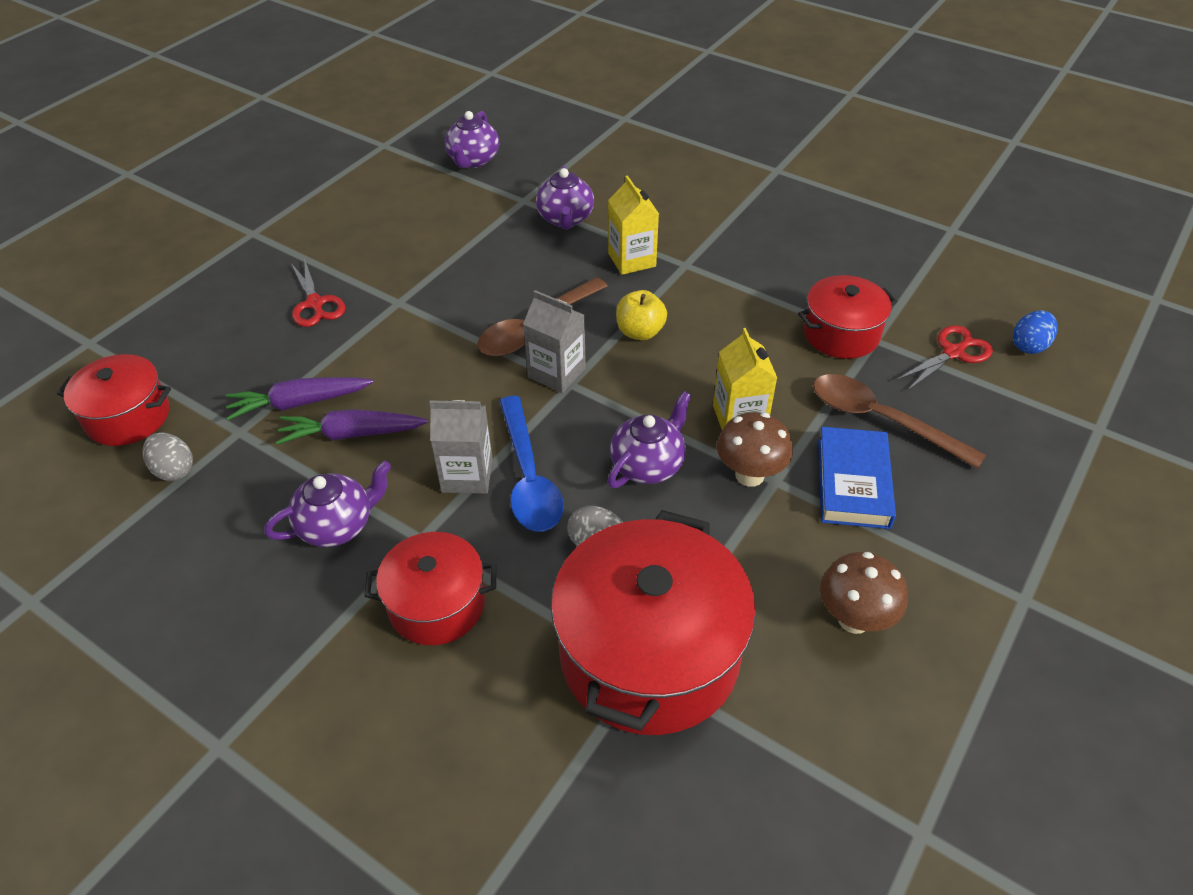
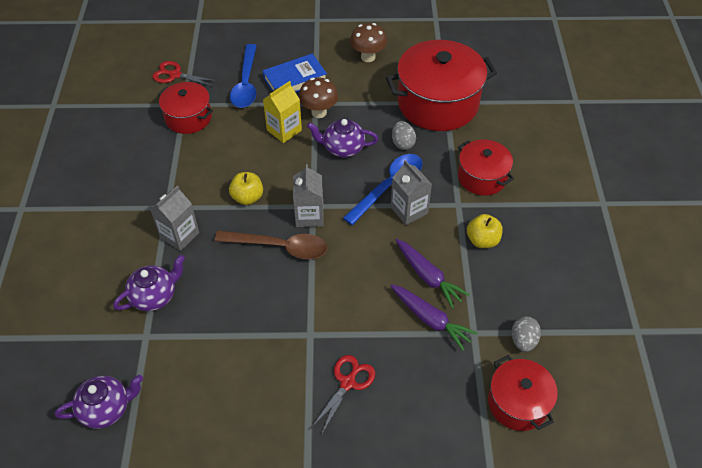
camera: 125 degrees left, 5 degrees up
purple teapot [264,461,391,547] -> yellow apple [467,214,503,248]
yellow carton [608,176,659,275] -> grey carton [150,186,199,251]
brown spoon [813,374,986,469] -> blue spoon [230,44,257,108]
blue egg [1013,310,1058,354] -> none

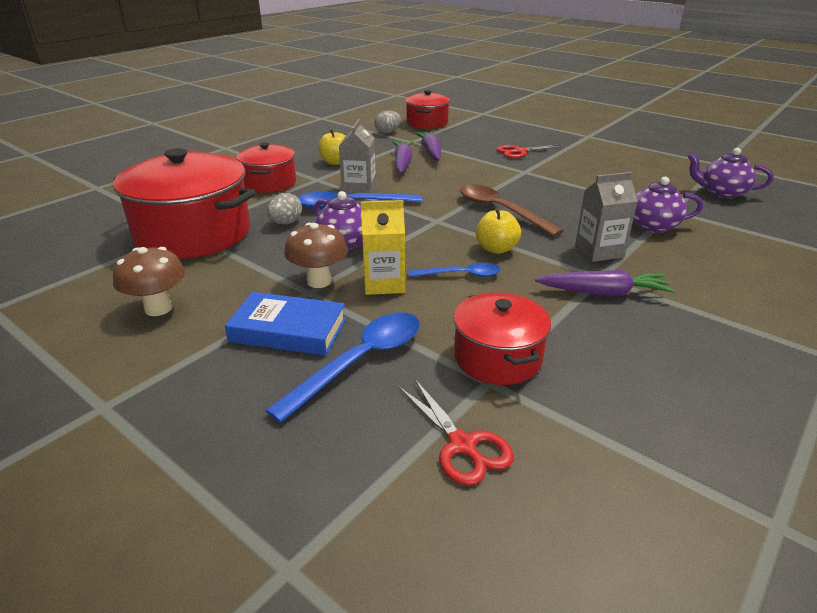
camera: 140 degrees left, 20 degrees down
grey carton [293,164,324,227] -> none
none -> blue spoon [409,263,501,277]
none -> purple carrot [535,270,675,296]

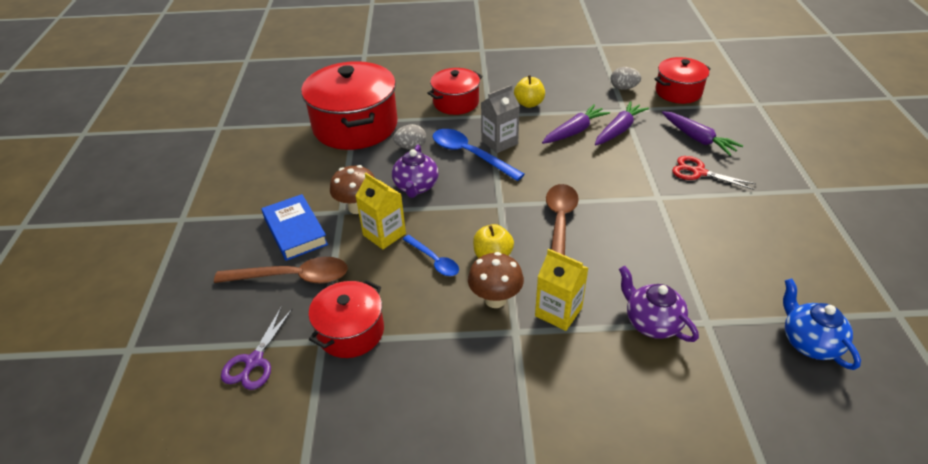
camera: 50 degrees right, 10 degrees up
brown mushroom [113,247,185,316] -> brown mushroom moved to [468,252,524,308]
blue spoon [265,312,420,423] -> brown spoon [214,257,348,284]
red scissors [399,379,514,486] -> purple scissors [221,308,293,390]
purple carrot [535,270,675,296] -> purple carrot moved to [662,111,743,156]
grey carton [575,172,638,262] -> yellow carton [535,249,588,331]
purple teapot [687,148,774,198] -> blue teapot [783,278,861,370]

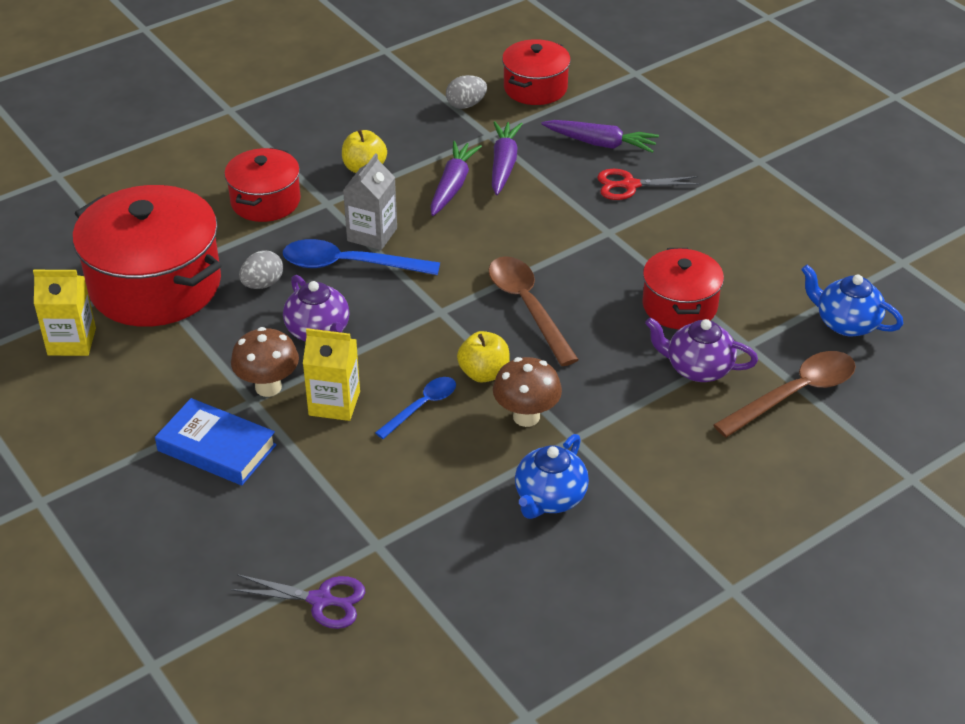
camera: 35 degrees left, 0 degrees up
brown spoon [214,257,348,284] -> brown spoon moved to [713,351,856,438]
purple scissors [221,308,293,390] -> purple scissors turned 60 degrees counterclockwise [231,574,365,629]
red pot [309,280,384,358] -> red pot moved to [643,248,724,329]
blue spoon [403,235,459,276] -> blue spoon turned 60 degrees counterclockwise [375,377,456,439]
yellow carton [535,249,588,331] -> yellow carton moved to [33,270,96,356]
none -> blue teapot [515,434,589,519]

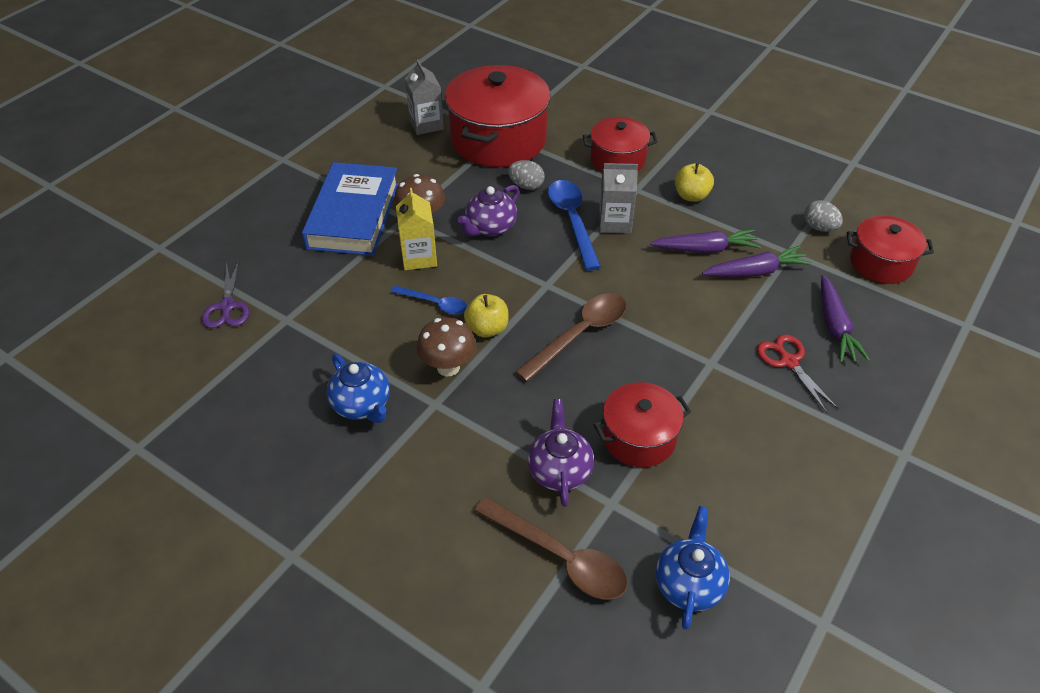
camera: 70 degrees right, 5 degrees up
yellow carton [33,270,96,356] -> grey carton [405,60,444,135]
blue book [155,398,277,485] -> blue book [302,162,399,256], size x1.51
blue teapot [515,434,589,519] -> blue teapot turned 135 degrees counterclockwise [327,354,390,423]

